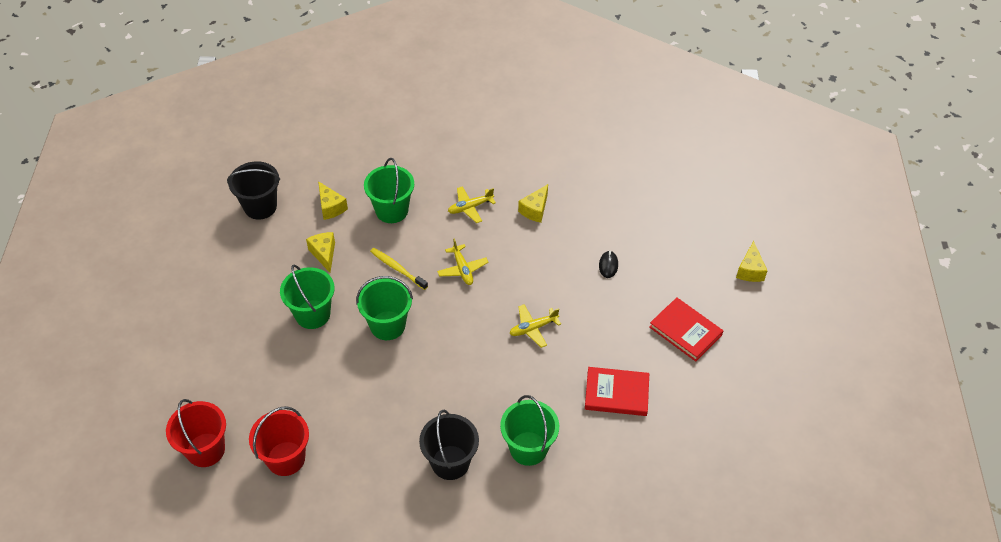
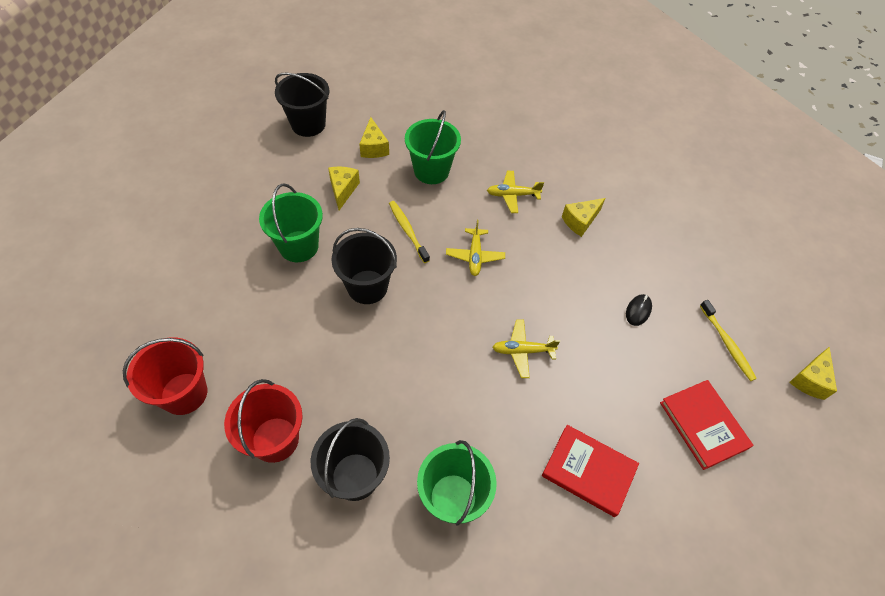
camera: 20 degrees right, 5 degrees up
red bucket [166,399,226,467] -> red bucket moved to [224,379,302,463]
green bucket [356,276,413,340] -> black bucket [331,228,397,304]
none -> yellow toothbrush [700,300,757,381]

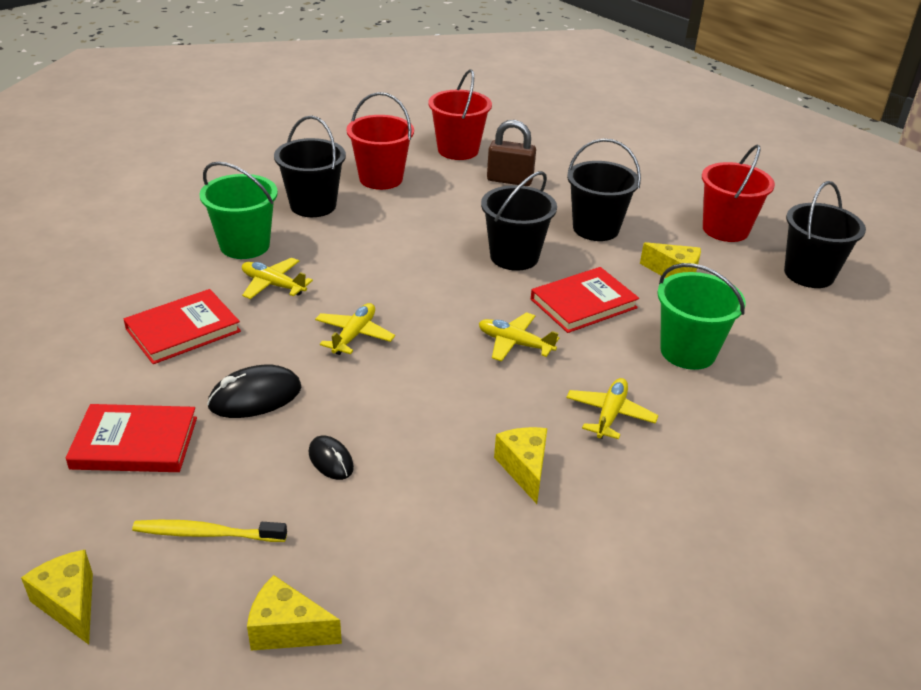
camera: 115 degrees right, 20 degrees down
green bucket [259,183,323,262] -> black bucket [567,138,641,241]
yellow cheese [359,117,389,158] -> yellow cheese moved to [247,575,342,651]
yellow toothbrush [389,201,430,263] -> red book [531,267,639,333]
none -> black mouse [207,365,302,418]
none -> yellow plane [242,258,313,299]
none -> brown padlock [487,120,536,186]
none -> red bucket [702,145,775,242]

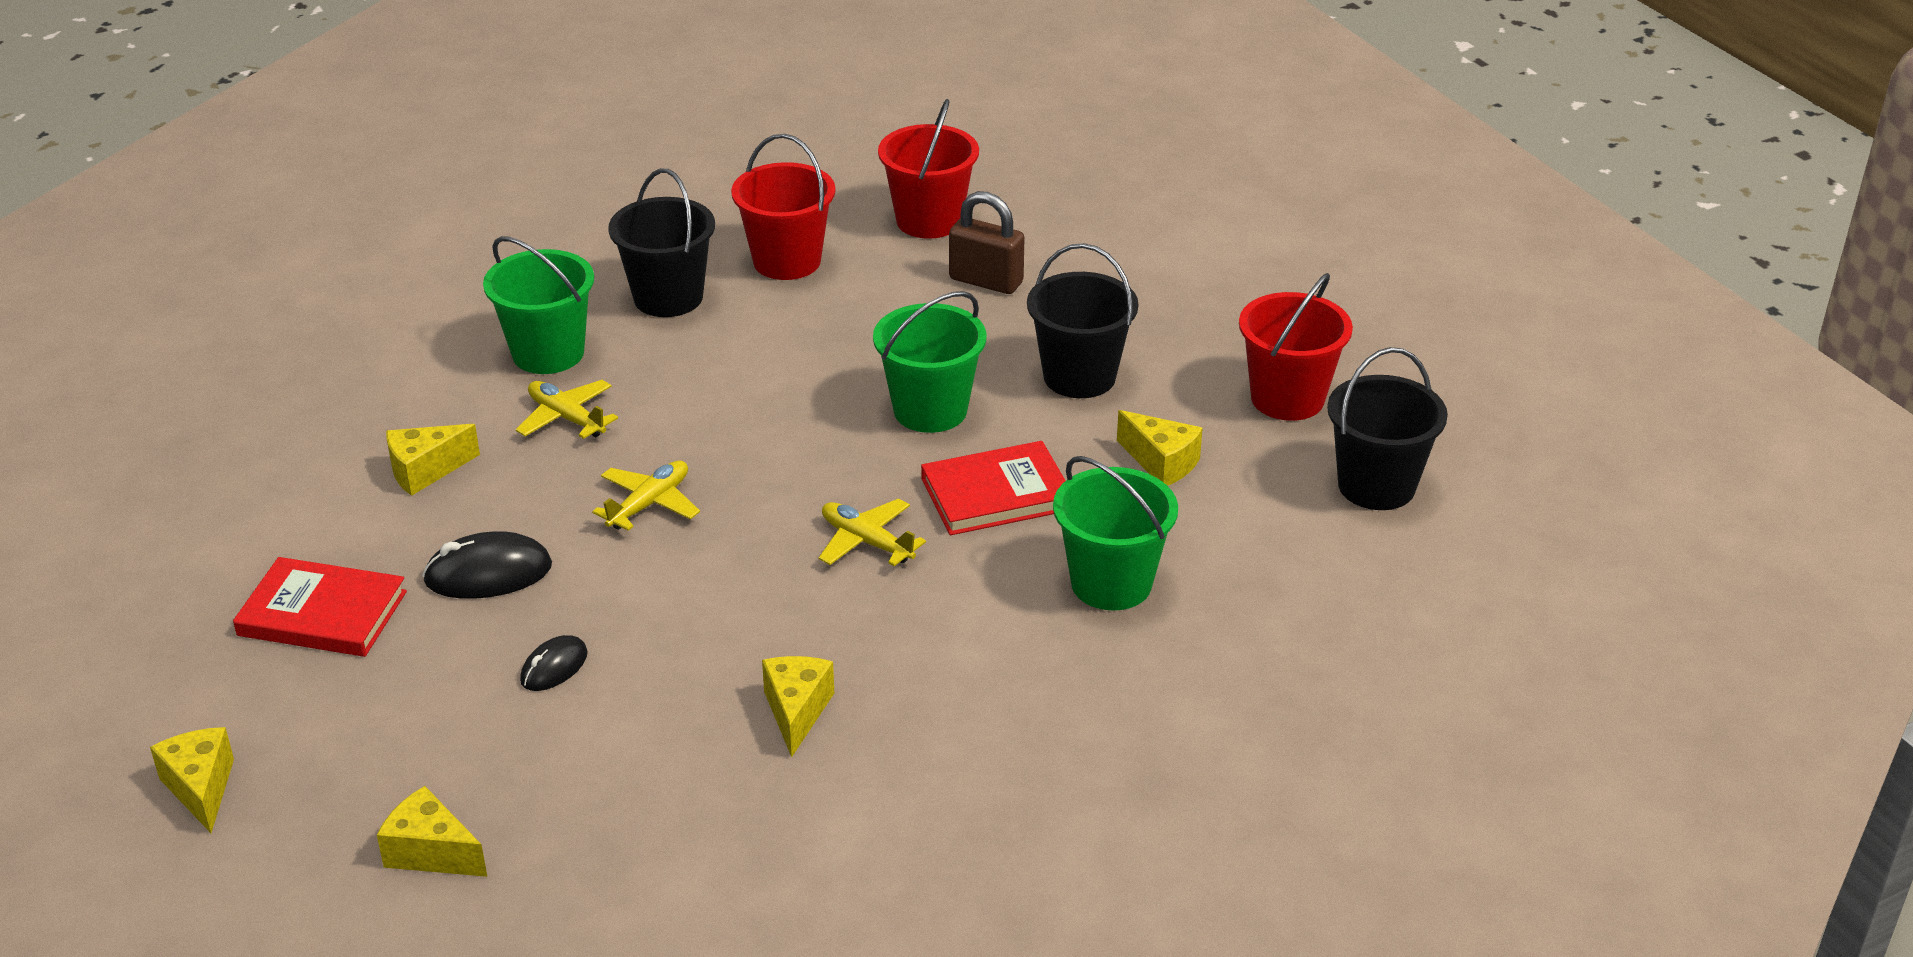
camera: 15 degrees right, 0 degrees up
red book [124,289,241,364] -> yellow cheese [386,424,480,496]
yellow toothbrush [132,520,287,542] -> none
black mouse [309,436,354,480] -> black mouse turned 60 degrees clockwise [520,635,588,691]
black bucket [481,171,557,271] -> green bucket [873,291,987,433]
yellow plane [566,378,658,439] -> none

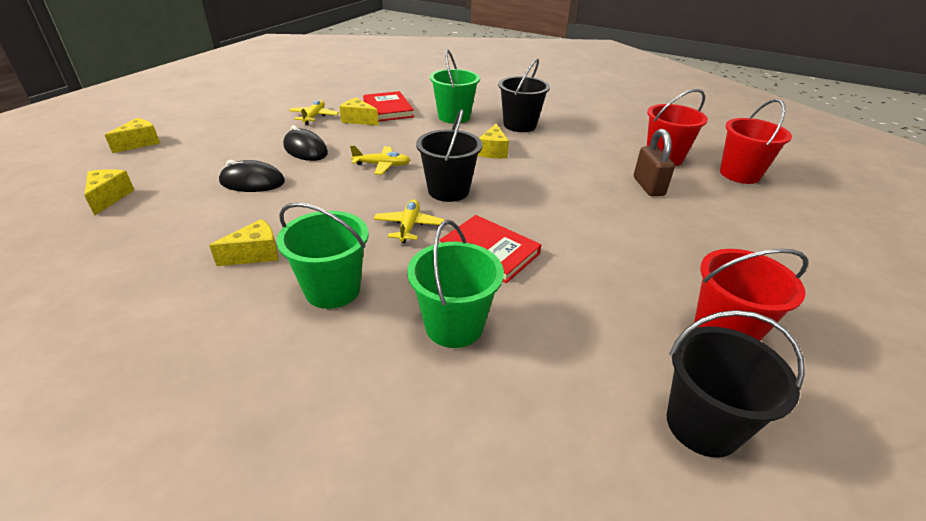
camera: 55 degrees right, 0 degrees up
red book [233,557,407,657] -> red book moved to [363,91,414,121]
yellow plane [516,380,618,439] -> yellow plane moved to [289,100,339,125]
black mouse [520,635,588,691] -> black mouse [219,160,285,192], size x1.63
red bucket [731,134,836,280] -> red bucket moved to [720,99,792,184]
green bucket [873,291,987,433] -> green bucket moved to [276,203,369,309]
black bucket [1027,243,1138,398] -> black bucket moved to [416,109,482,202]
yellow cheese [1117,410,1203,486] -> yellow cheese moved to [478,124,509,158]

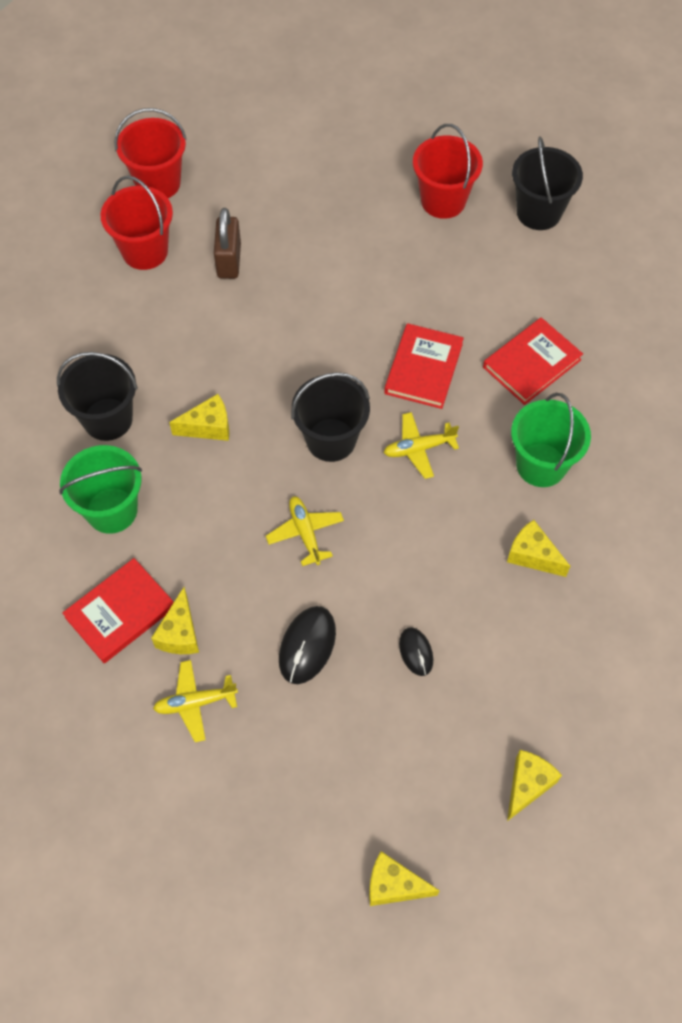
camera: 110 degrees left, 25 degrees up
yellow cheese [84,169,134,216] -> yellow cheese turned 150 degrees clockwise [507,750,562,821]
black mouse [219,160,285,192] -> black mouse [399,627,433,676], size x0.61
green bucket [408,220,504,348] -> red book [483,318,583,405]
brown padlock [634,129,675,196] -> brown padlock turned 60 degrees counterclockwise [214,208,241,279]

